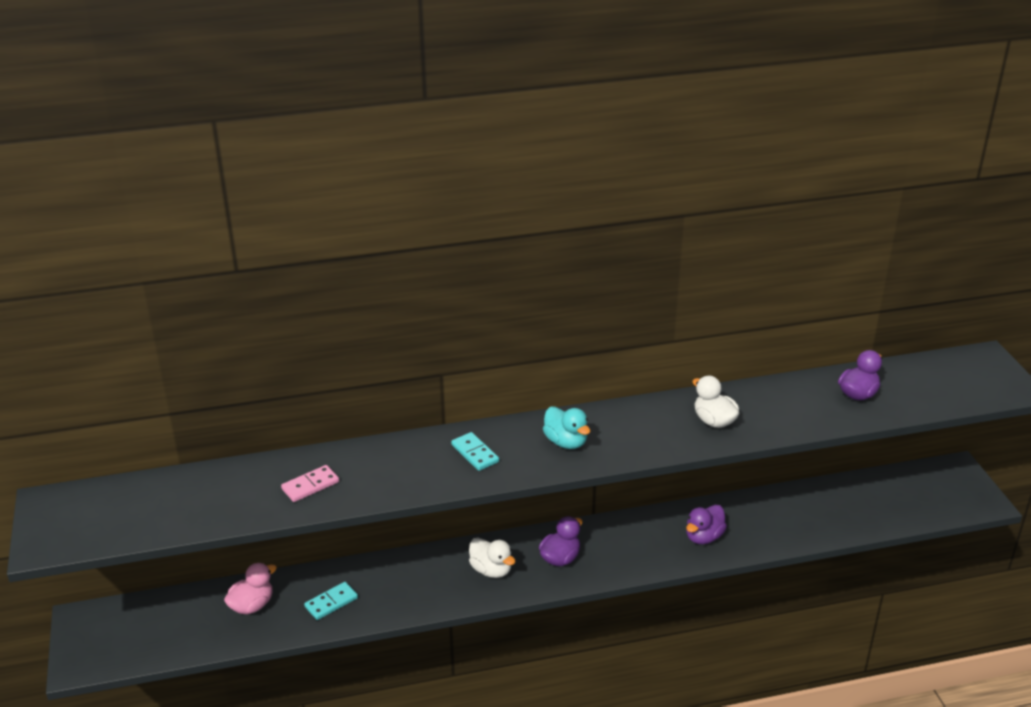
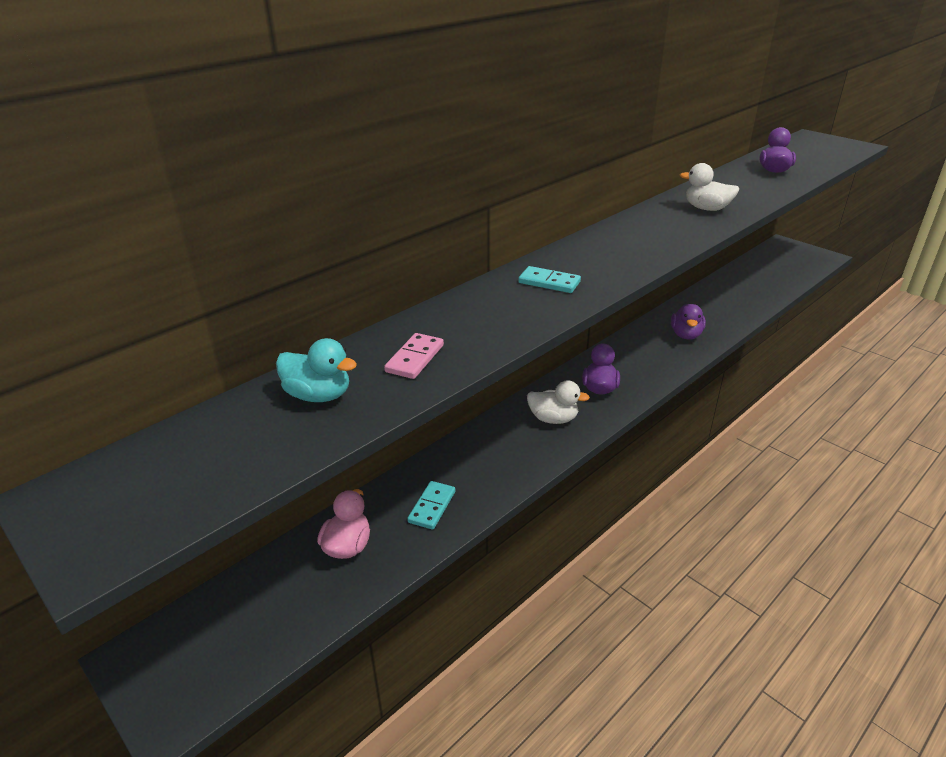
camera: 30 degrees left, 0 degrees up
turquoise duck [543,407,590,449] -> turquoise duck moved to [276,338,357,402]

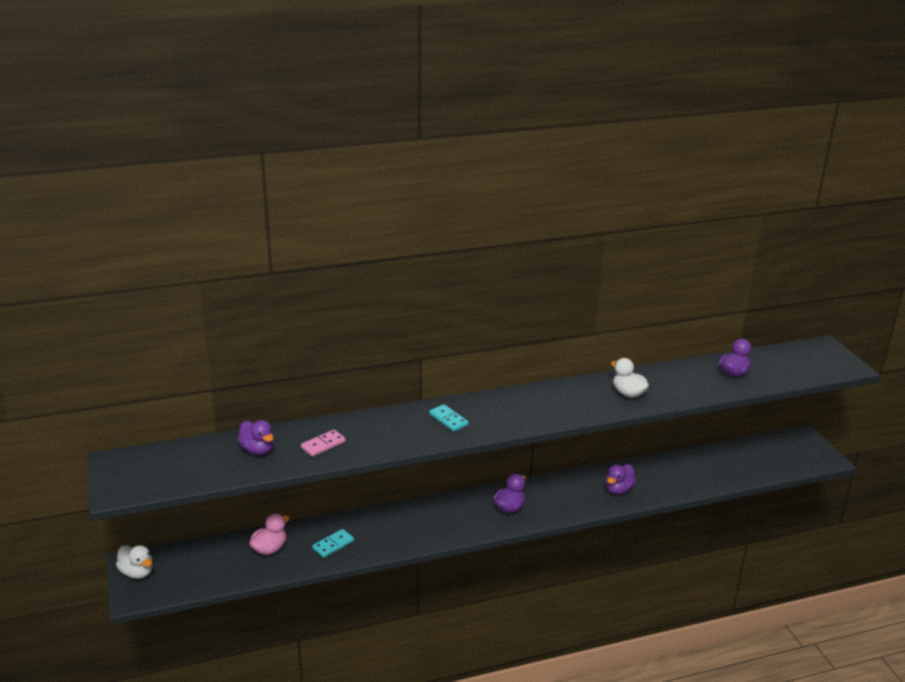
camera: 25 degrees right, 5 degrees down
turquoise duck [276,338,357,402] -> purple duck [237,420,274,455]
white duck [527,380,590,424] -> white duck moved to [116,545,153,579]

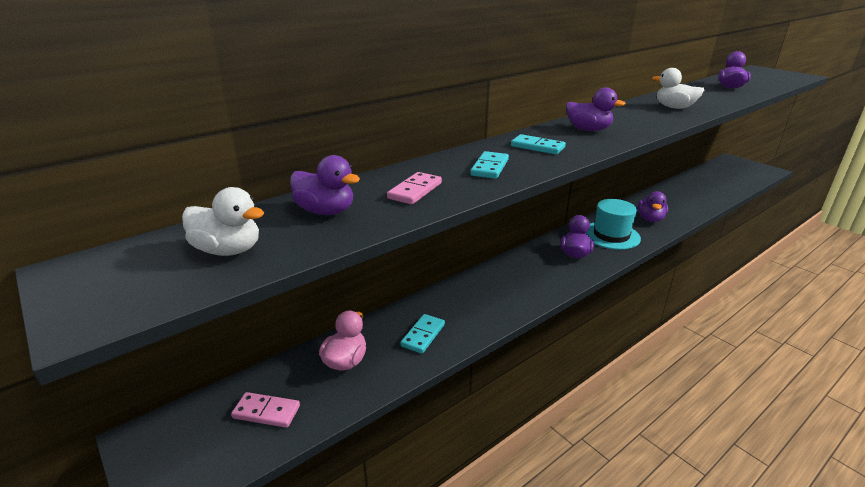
camera: 20 degrees left, 0 degrees up
white duck [116,545,153,579] -> white duck moved to [182,187,264,256]
none -> pink domino [231,392,300,428]
none -> turquoise domino [470,151,509,179]
none -> purple duck [566,87,626,131]
none -> turquoise hat [586,199,641,250]

